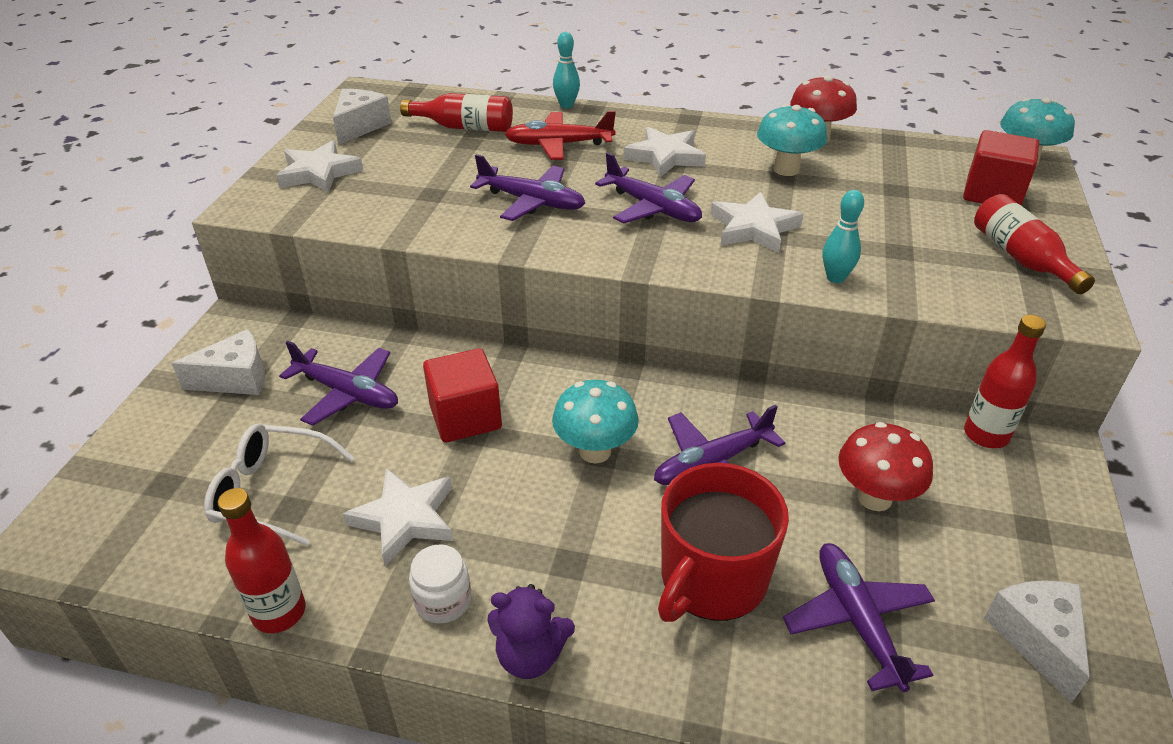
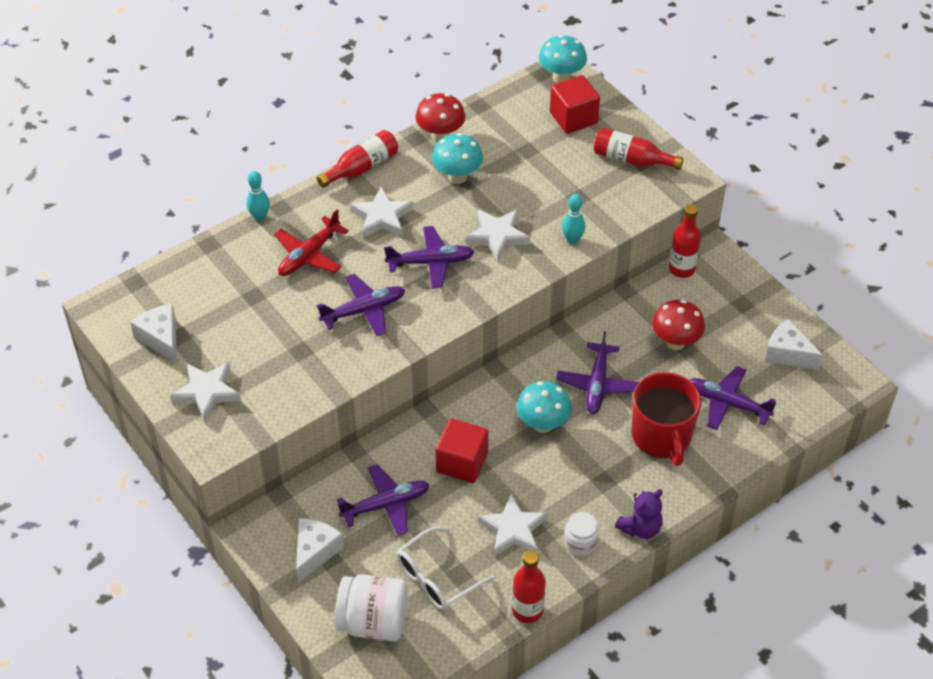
camera: 50 degrees left, 10 degrees up
red bottle [400,93,513,132] -> red bottle moved to [317,130,398,188]
none -> white jar [335,574,408,641]

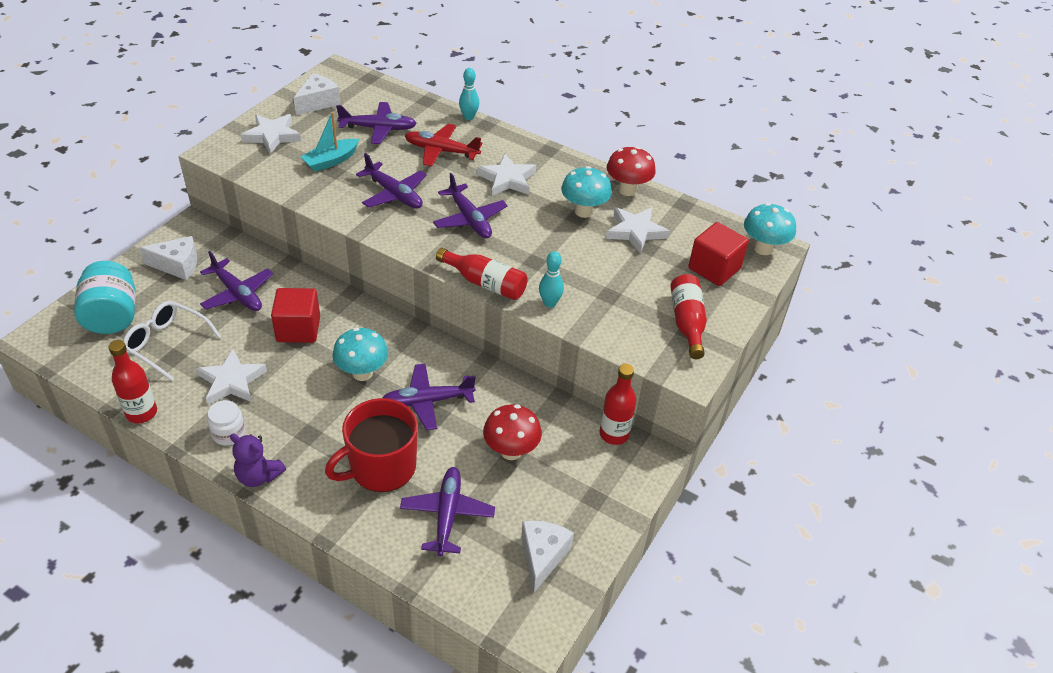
camera: 65 degrees right, 5 degrees down
red bottle [317,130,398,188] -> red bottle moved to [436,248,528,300]
white jar [335,574,408,641] -> turquoise jar [74,261,135,334]
white star [466,210,530,261] -> white star moved to [606,207,670,254]
none -> turquoise boat [301,112,359,172]
none -> purple plane [336,102,417,144]

